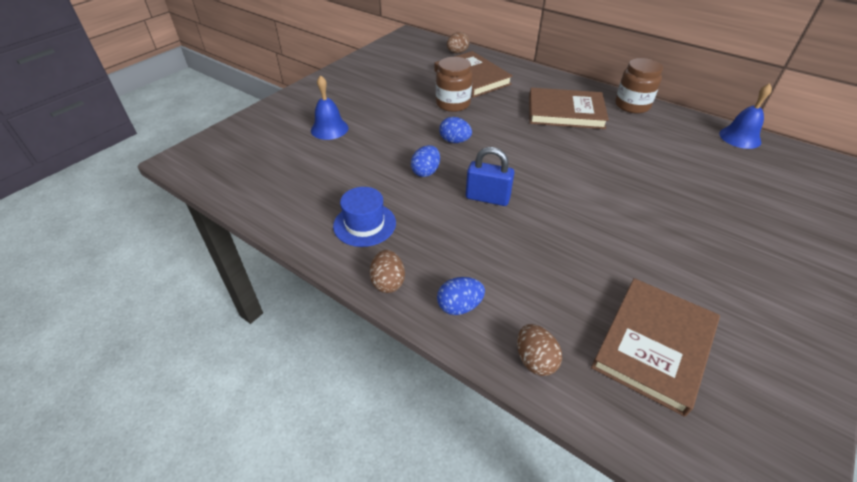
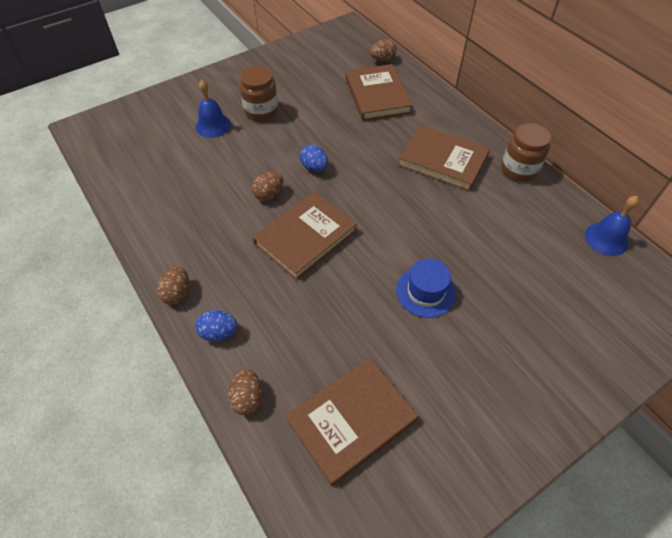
camera: 20 degrees right, 10 degrees up
blue hat [333,187,396,247] -> blue hat moved to [396,259,456,318]
blue egg [411,145,440,177] -> brown egg [252,172,283,201]
brown jar [436,57,473,112] -> brown jar moved to [240,66,278,121]
blue padlock [466,147,514,206] -> brown book [253,192,357,280]

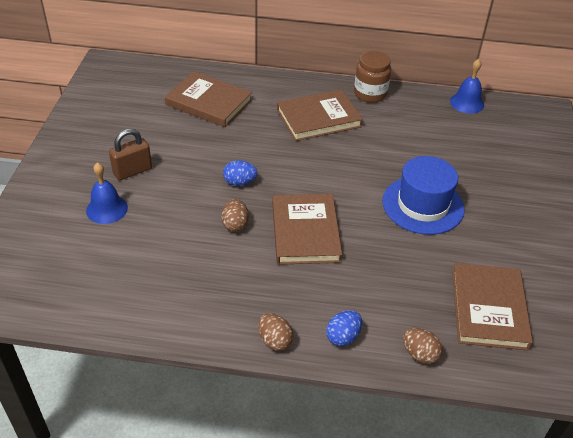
camera: 50 degrees left, 10 degrees down
brown jar [240,66,278,121] -> brown padlock [109,129,152,180]
brown egg [370,39,397,62] -> none
blue hat [396,259,456,318] -> blue hat [382,156,465,235], size x1.54

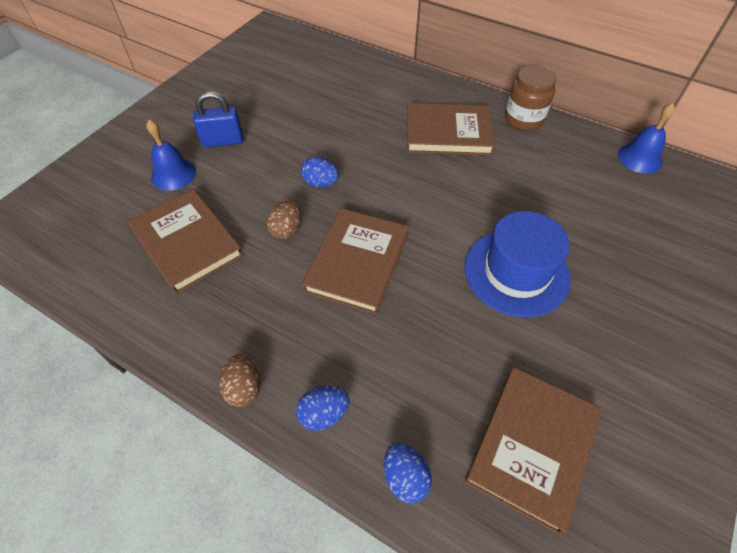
camera: 25 degrees right, 10 degrees up
brown padlock [109,129,152,180] -> blue padlock [193,91,243,148]
brown book [165,71,252,127] -> brown book moved to [128,189,244,294]
brown egg [403,328,443,364] -> blue egg [384,443,432,503]

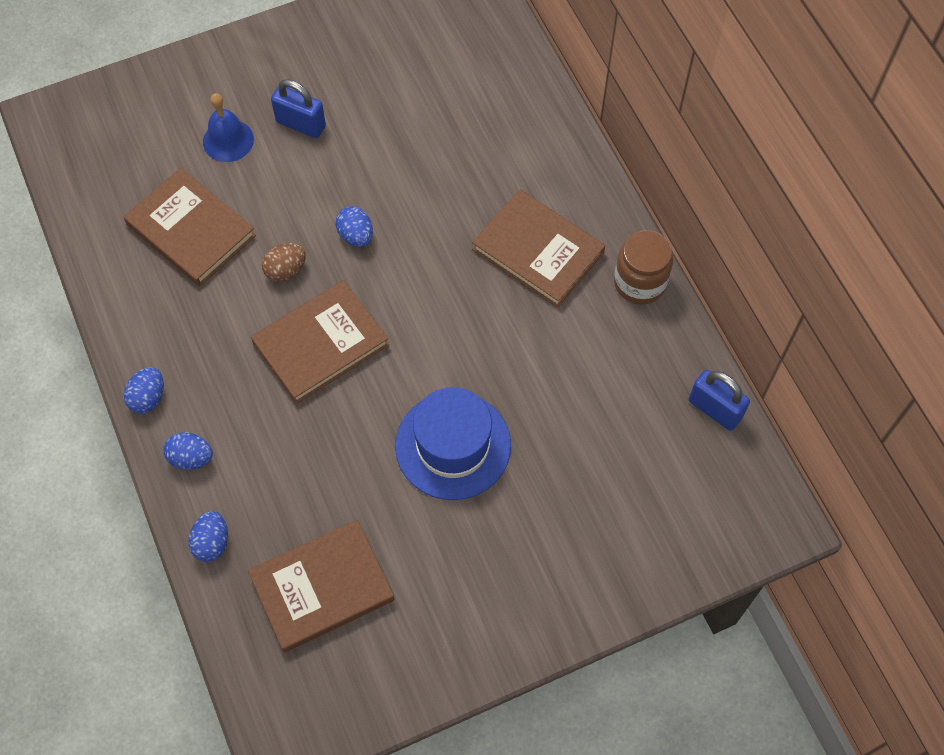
camera: 35 degrees right, 10 degrees up
brown book [128,189,244,294] -> brown book turned 45 degrees counterclockwise [124,168,256,286]
brown egg [219,354,261,407] -> blue egg [124,367,164,414]
blue bell [618,103,675,174] -> blue padlock [689,370,750,431]

